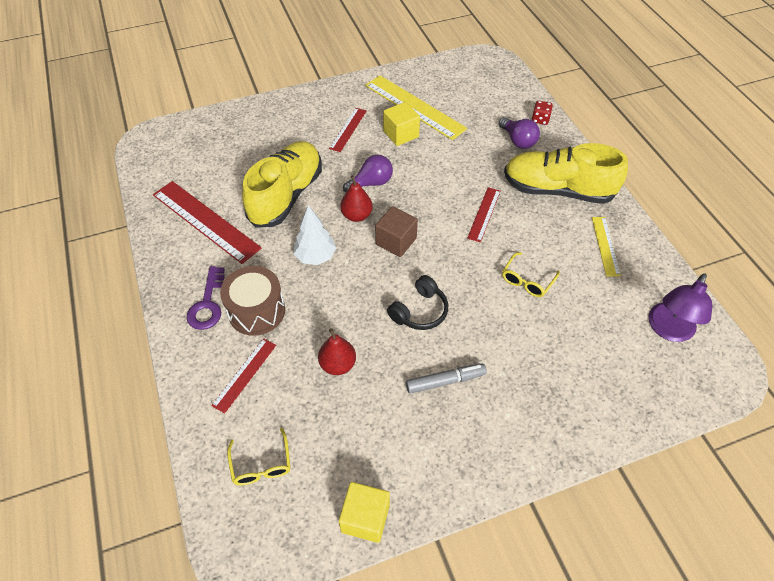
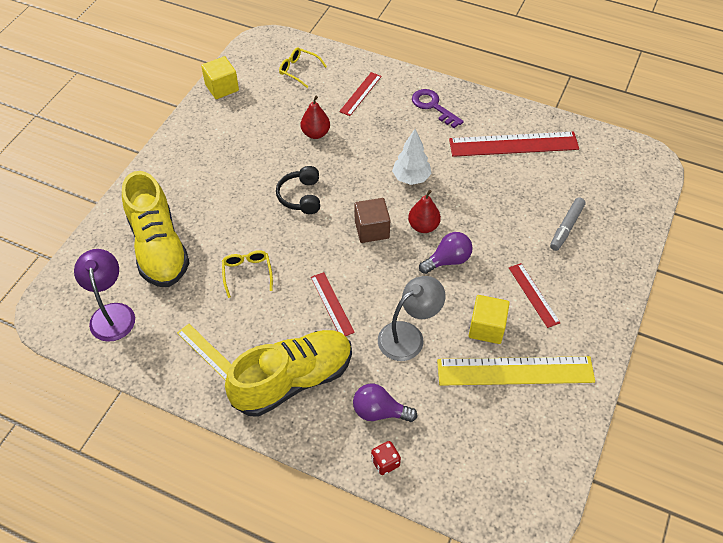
camera: 135 degrees right, 0 degrees up
red ruler [211,338,276,413] -> red ruler turned 45 degrees clockwise [339,72,382,116]
brown drum [220,266,285,336] -> none
yellow shoe [242,141,322,228] -> yellow shoe moved to [122,171,190,287]
purple light bulb [343,155,393,192] -> purple light bulb turned 135 degrees counterclockwise [419,232,473,274]
grey marker [406,364,487,394] -> grey marker moved to [550,197,586,251]
none -> grey lamp [378,276,446,361]

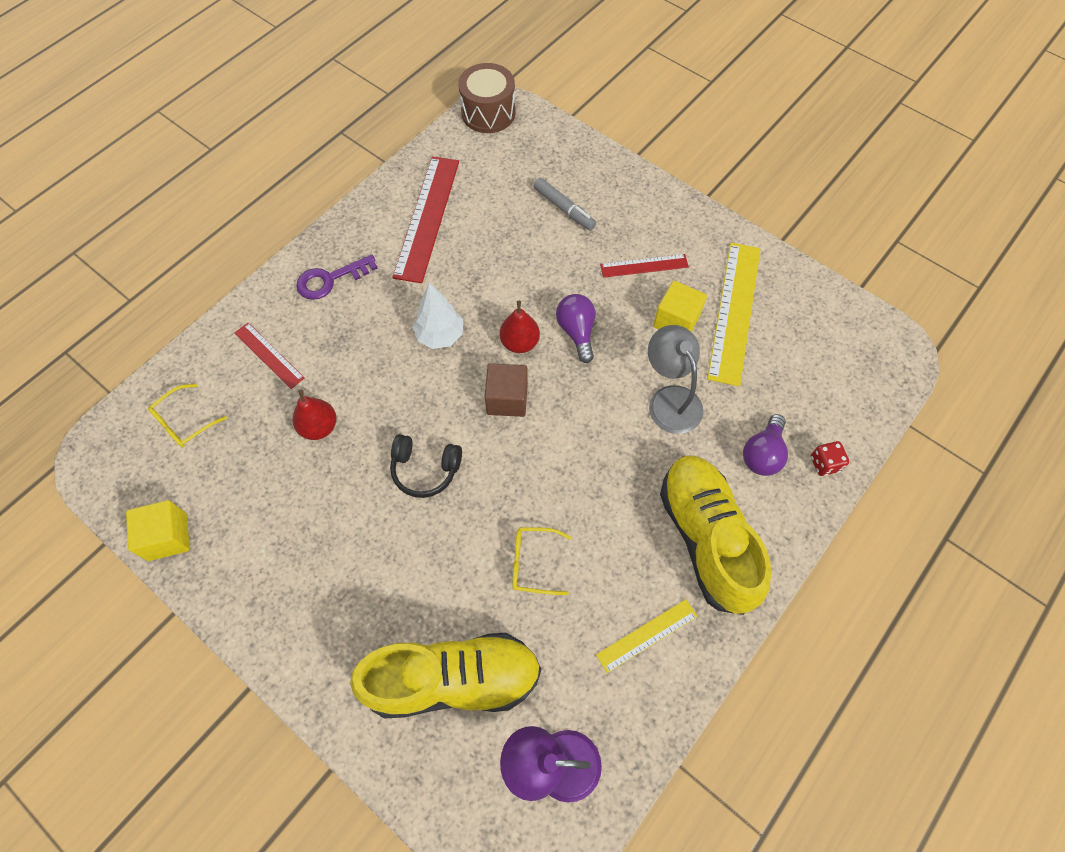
camera: 75 degrees left, 10 degrees up
red ruler [311,272,355,336] -> none
none -> brown drum [458,63,516,133]

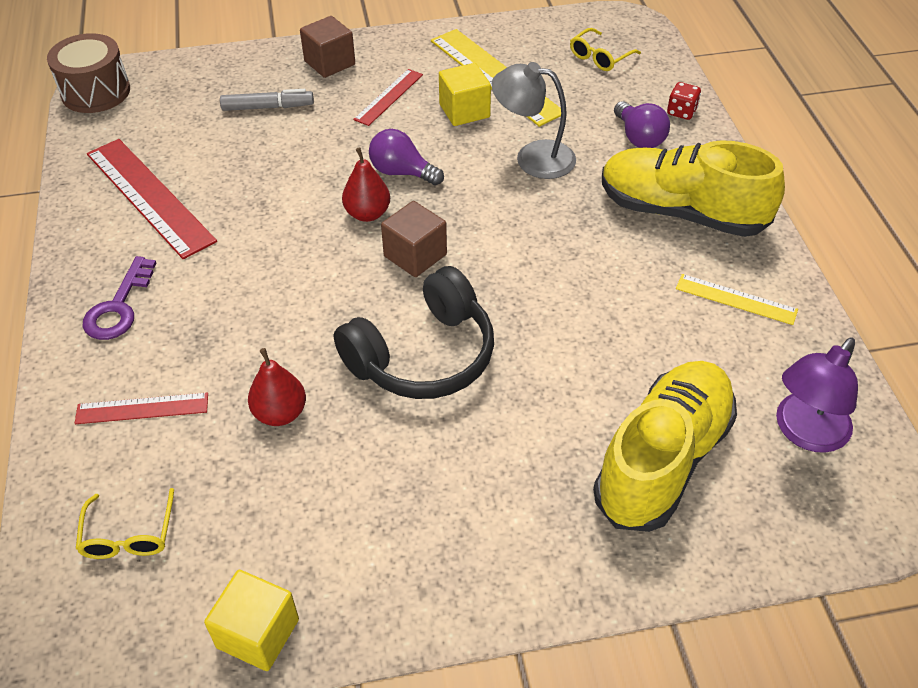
camera: 50 degrees left, 15 degrees down
black headphones [390,434,462,498] -> black headphones [334,266,494,399], size x1.69
white tree [413,282,463,349] -> none
yellow glasses [512,527,572,595] -> yellow glasses moved to [570,28,641,71]
yellow ruler [596,599,698,673] -> yellow ruler turned 75 degrees counterclockwise [676,274,798,325]
none -> brown cube [300,16,355,78]

